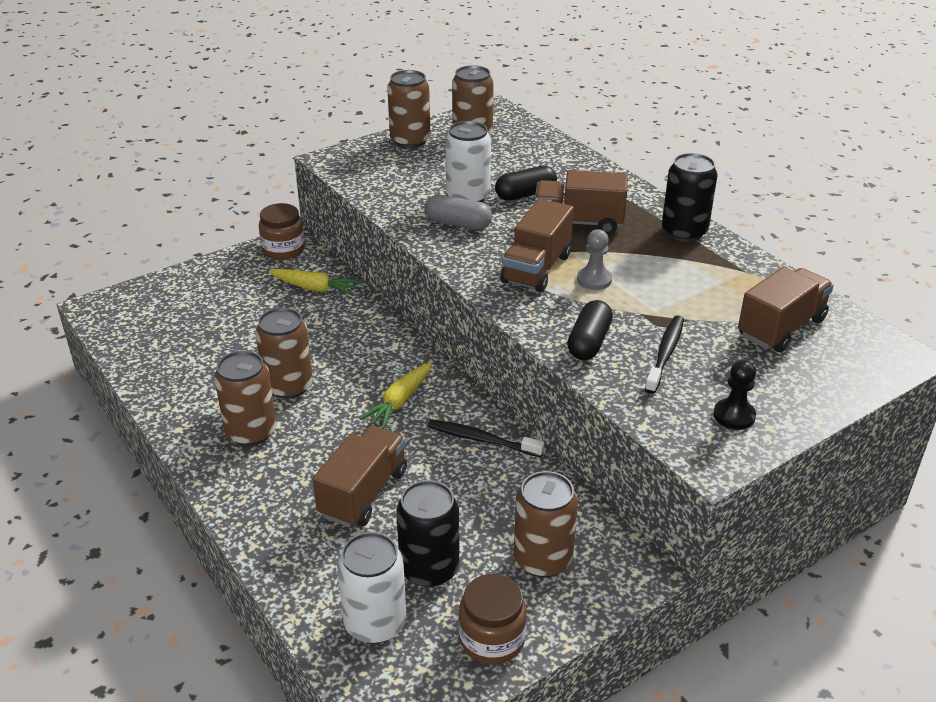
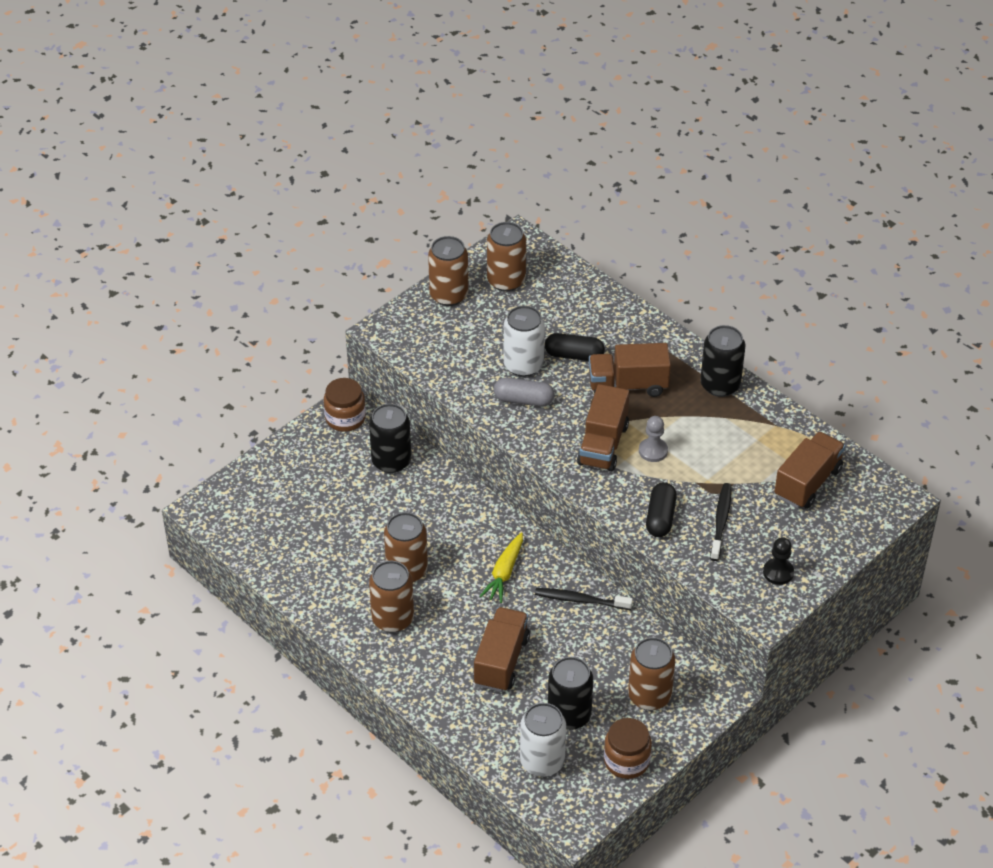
camera: 10 degrees left, 10 degrees up
yellow carrot [269,269,360,295] -> black can [369,404,411,473]
black capsule [495,166,557,201] -> black capsule turned 45 degrees clockwise [545,333,605,361]

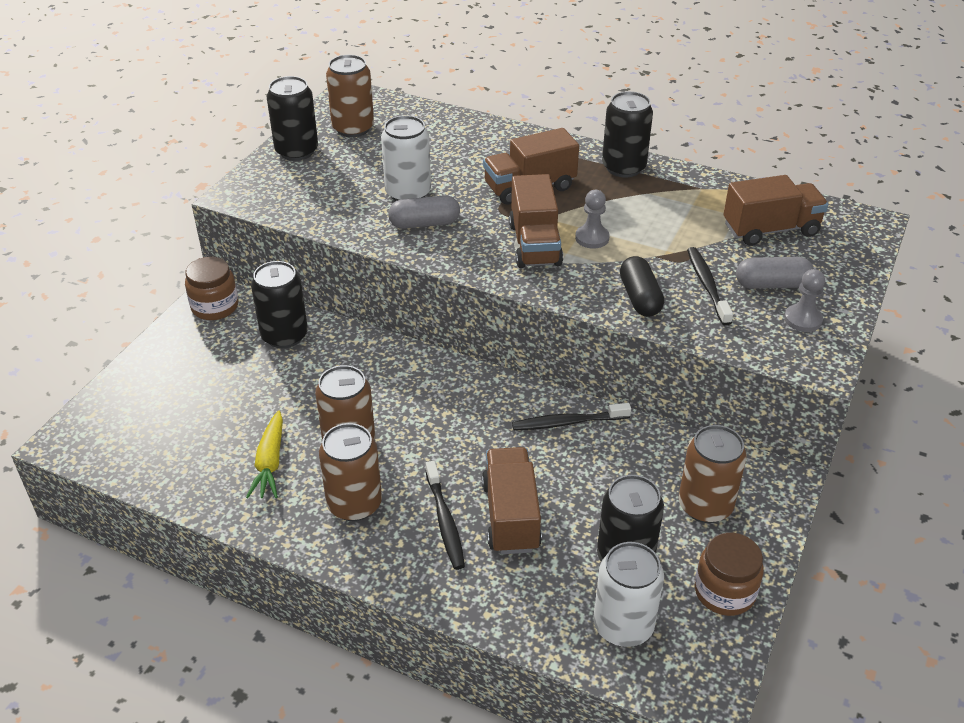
camera: 20 degrees left, 5 degrees down
brown can [428,236,468,306] -> black can [267,76,318,161]
yellow carrot [480,533,523,603] -> yellow carrot moved to [246,410,283,498]
black capsule [545,333,605,361] -> none
black pawn [763,537,794,585] -> grey pawn [784,269,825,332]
brown truck [775,431,845,509] -> brown truck turned 60 degrees clockwise [723,175,828,246]
none -> black toothbrush [426,461,465,570]
none -> grey capsule [736,257,814,289]

